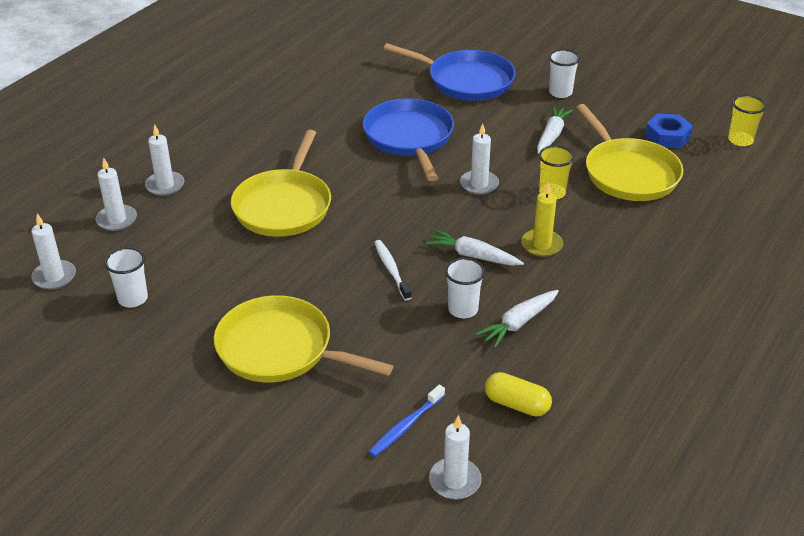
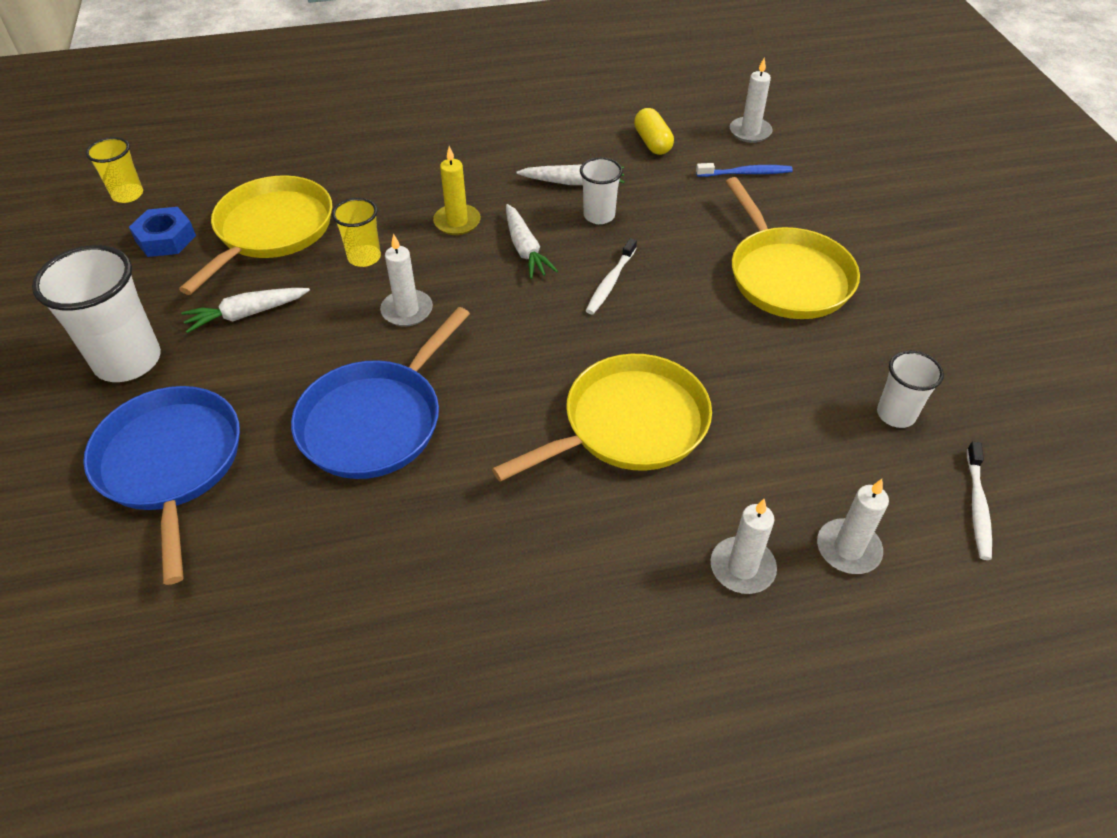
camera: 135 degrees left, 10 degrees up
white candle [31,213,76,289] -> white toothbrush [967,441,992,560]
white cup [549,49,580,98] -> white cup [32,245,161,382], size x1.79

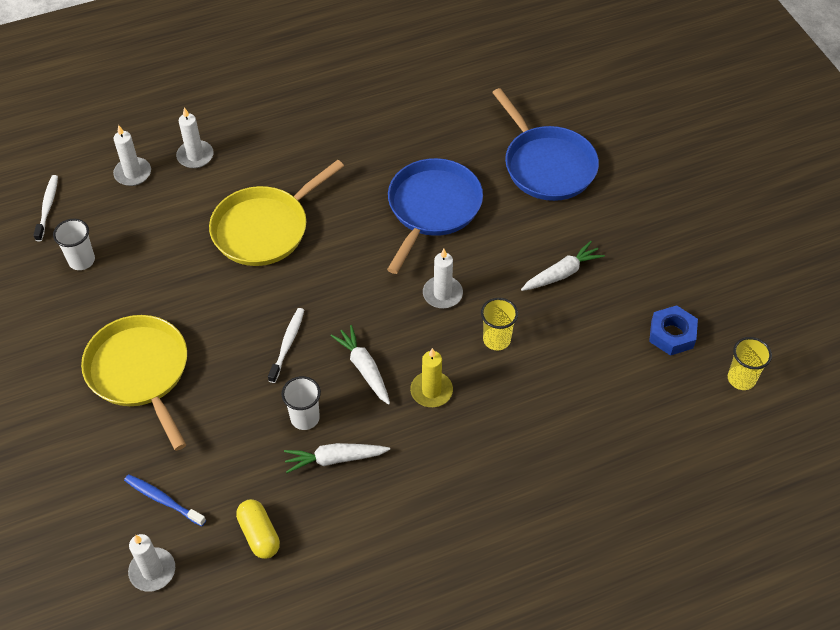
camera: 170 degrees right, 5 degrees up
white cup [32,245,161,382] -> none
yellow pan [179,175,332,295] -> none
blue toothbrush [696,163,793,177] -> blue toothbrush turned 45 degrees clockwise [124,474,206,526]

